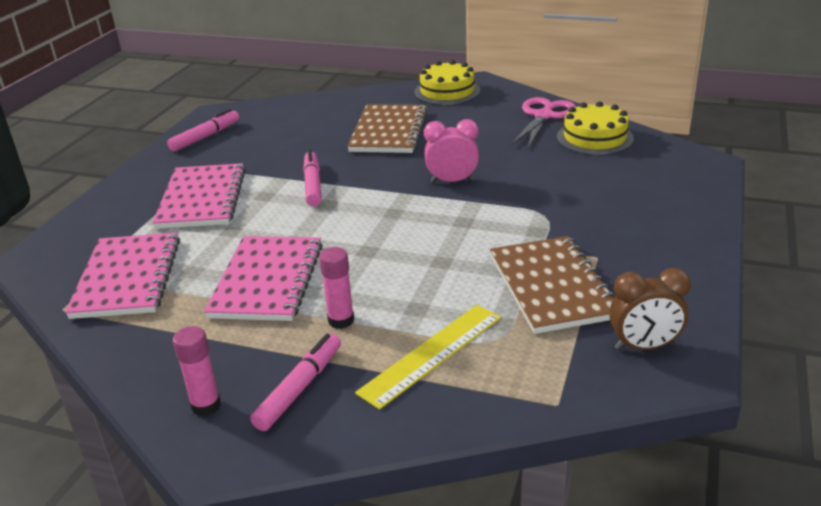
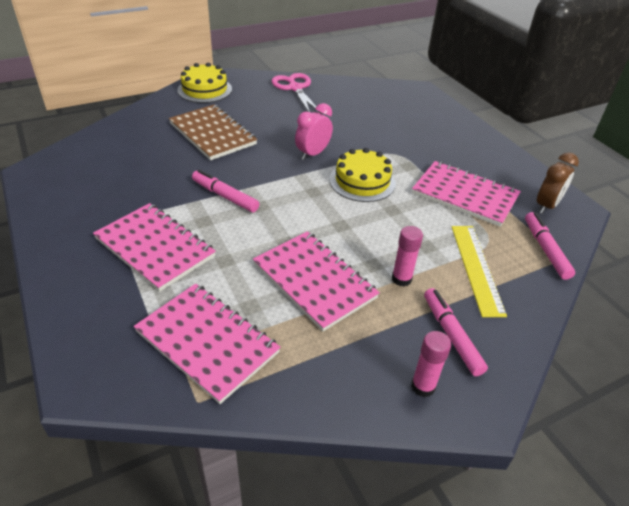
camera: 50 degrees left, 10 degrees up
pink marker [167,109,239,151] -> pink marker moved to [525,212,575,280]
brown notebook [490,236,615,334] -> pink notebook [412,161,521,227]
yellow cake [557,101,634,155] -> yellow cake moved to [330,148,396,202]

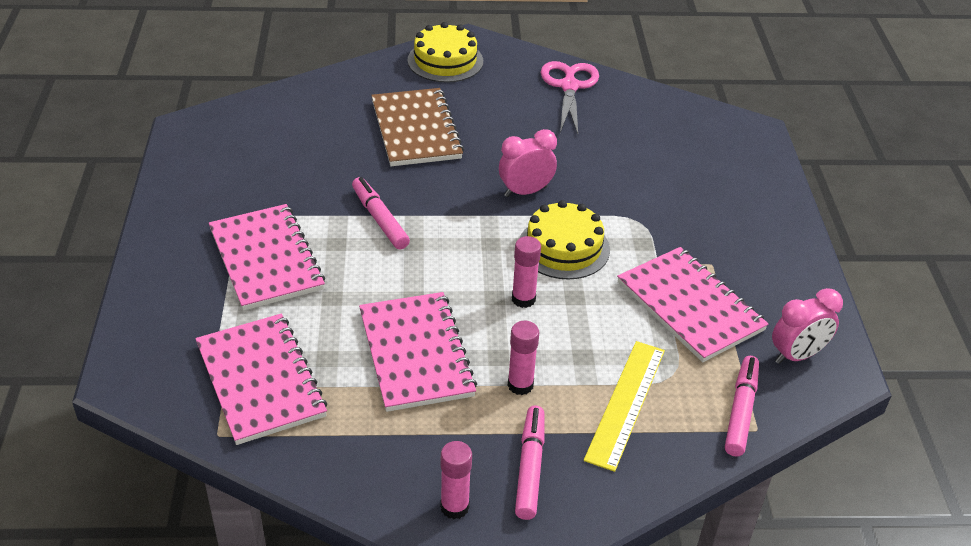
camera: 25 degrees right, 0 degrees up
brown clock [537,152,579,214] -> pink clock [772,288,843,364]
none -> pink glue stick [512,236,541,308]

